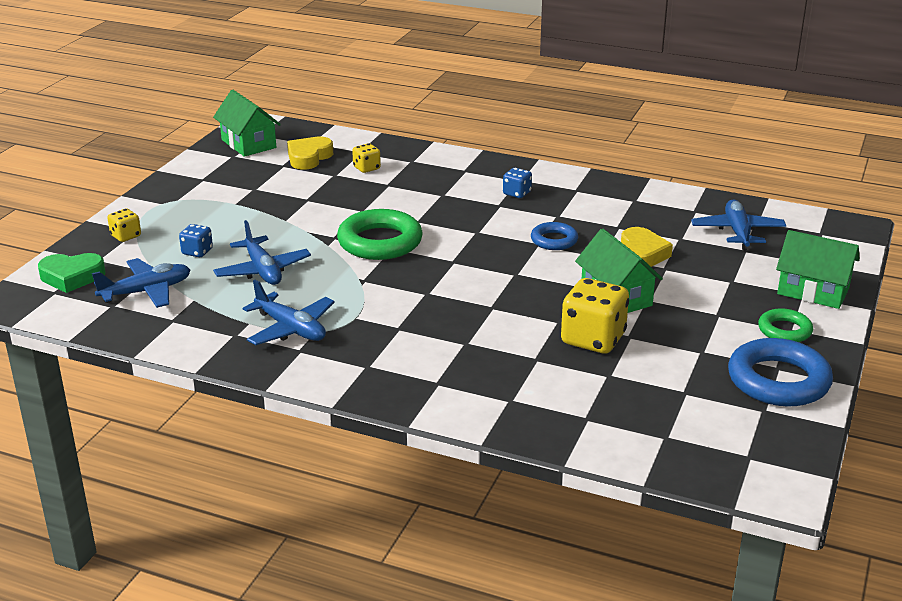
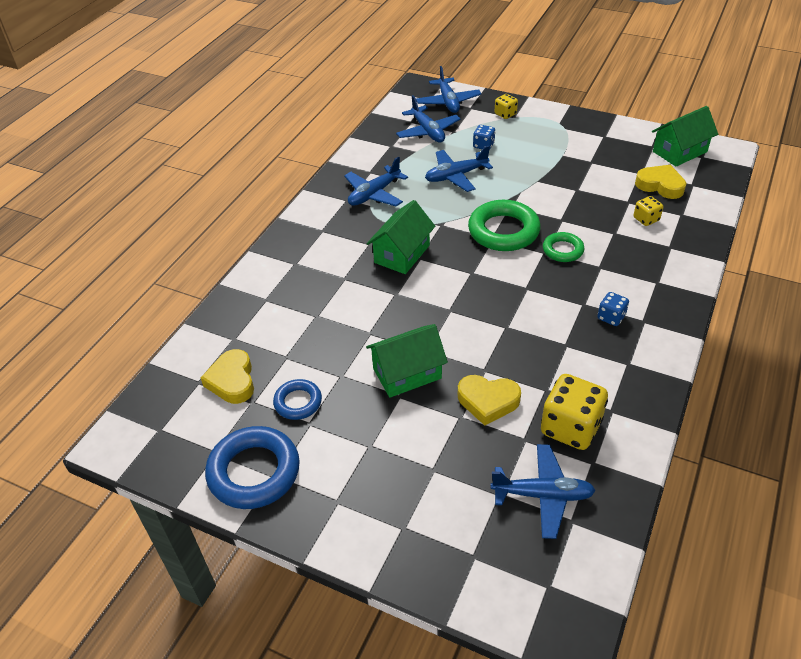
camera: 95 degrees right, 15 degrees up
green heart [38,253,105,293] -> blue plane [416,66,481,113]
blue ring [531,222,578,250] -> blue ring moved to [273,379,322,420]
yellow dice [561,278,629,353] -> yellow dice moved to [541,374,608,450]
green ring [758,308,813,342] -> green ring moved to [543,232,584,262]
green house [776,230,860,309] -> green house moved to [367,200,435,274]
none -> yellow heart [201,349,254,404]

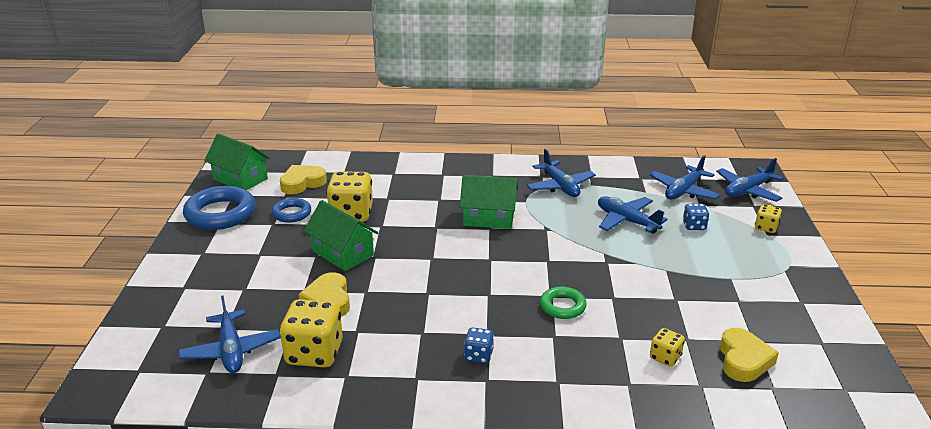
camera: 65 degrees right, 15 degrees down
blue plane [344,156,408,206] -> blue plane turned 135 degrees counterclockwise [527,148,596,197]
green ring [468,200,541,251] -> none
green house [652,106,718,167] -> green house moved to [204,134,270,190]
none -> yellow dice [326,171,373,222]

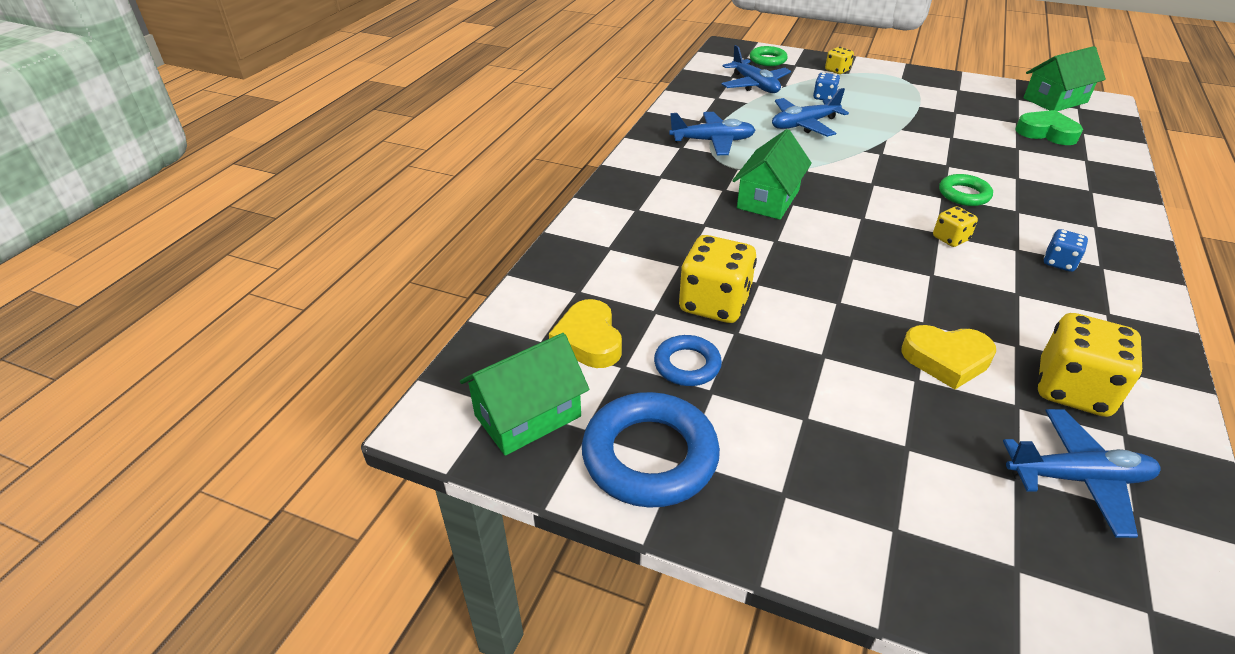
camera: 70 degrees left, 10 degrees up
green house [304,200,378,271] -> green house moved to [1023,46,1106,111]
yellow dice [650,328,685,367] -> yellow dice moved to [933,206,978,247]
blue plane [716,158,784,202] -> green ring [750,46,788,66]
yellow heart [720,328,779,382] -> green heart [1015,110,1083,145]

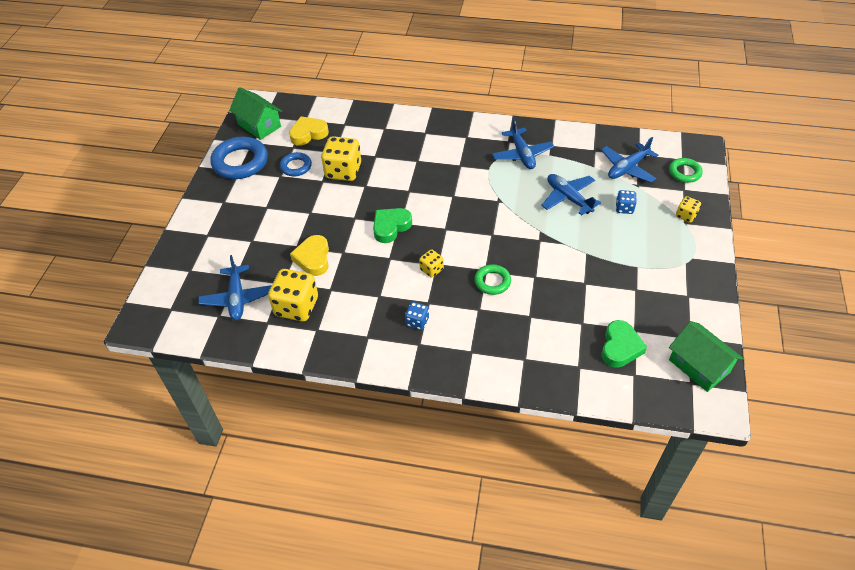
camera: 80 degrees right, 10 degrees up
green house [732,129,812,220] -> none
none -> green heart [373,208,412,243]

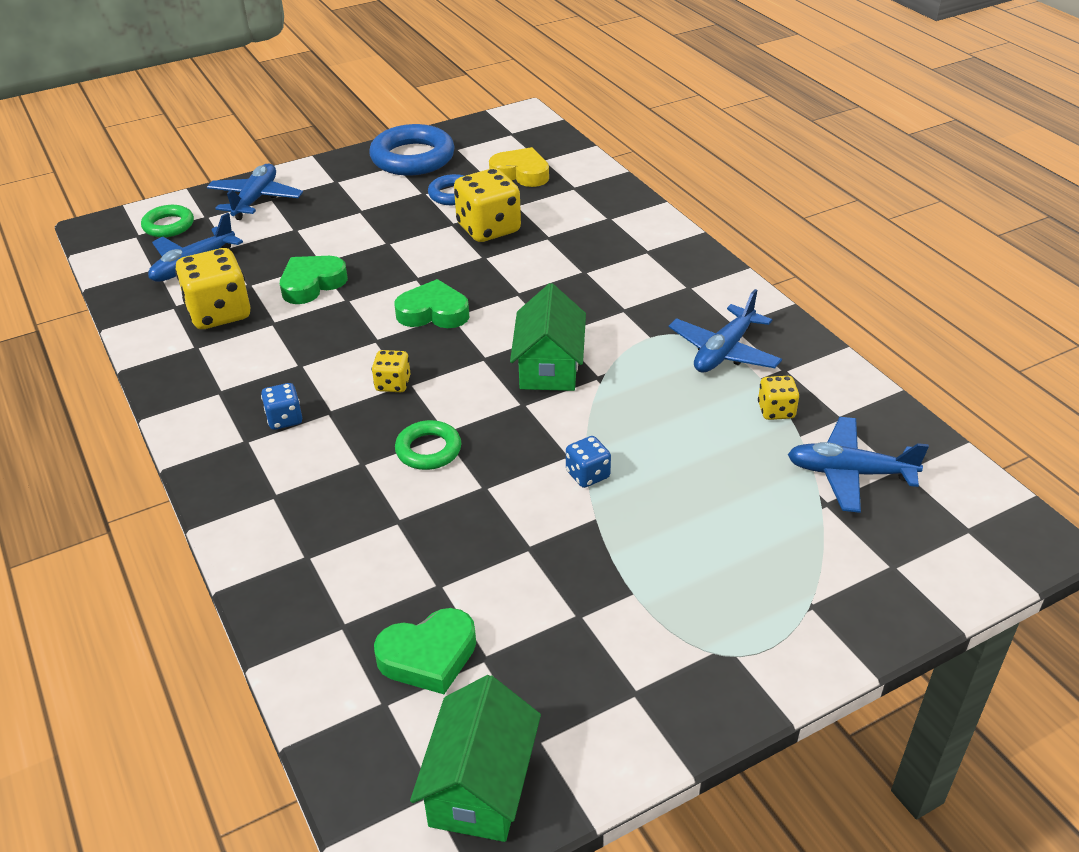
camera: 50 degrees right, 10 degrees down
green house [229,87,282,140] -> green house moved to [510,283,586,391]
yellow heart [290,235,329,276] -> green heart [280,256,348,304]
blue plane [541,174,601,216] -> blue plane moved to [207,164,303,220]
blue dice [616,190,637,214] -> blue dice moved to [566,436,611,488]
green ring [669,158,703,183] -> green ring moved to [141,205,194,237]
yellow dice [676,196,701,223] -> yellow dice moved to [758,376,799,420]

